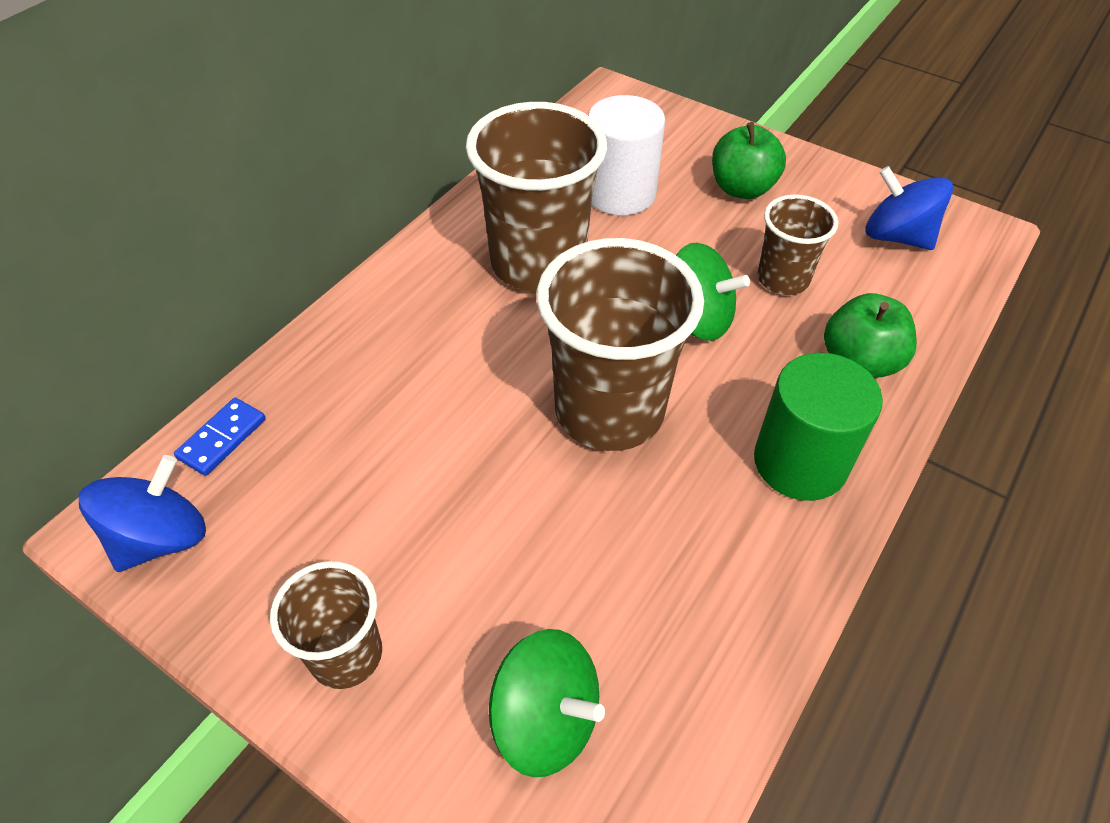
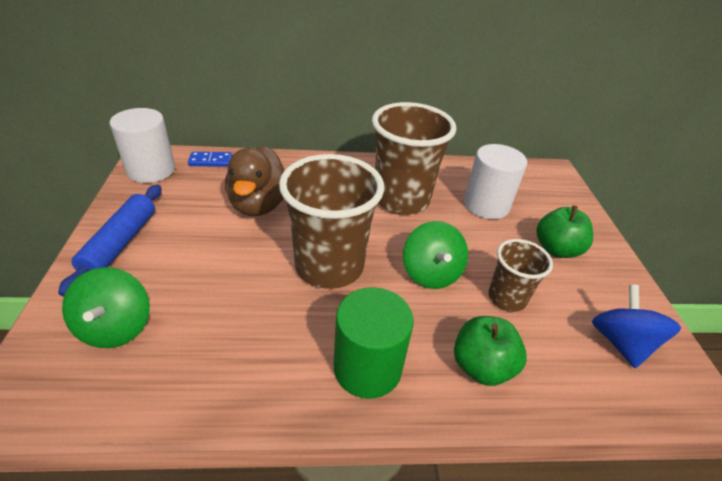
camera: 50 degrees right, 10 degrees down
blue spinning top [79,455,206,572] -> white cylinder [109,108,175,183]
brown cup [270,561,382,689] -> blue rolling pin [58,185,161,297]
none -> brown duck [225,146,285,216]

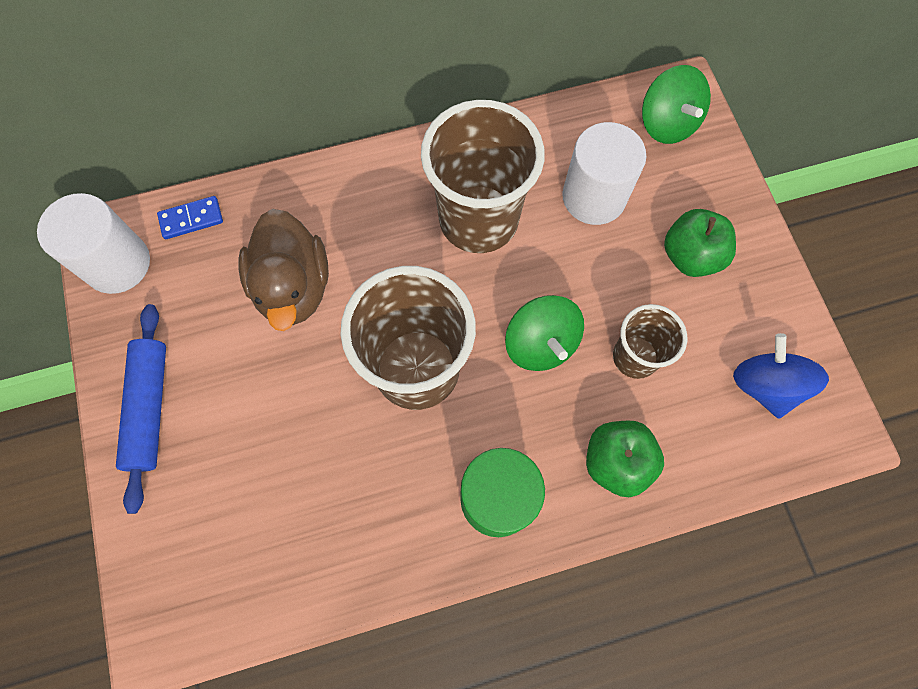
camera: 10 degrees left, 30 degrees up
green spinning top [62,267,150,348] -> green spinning top moved to [642,65,711,144]

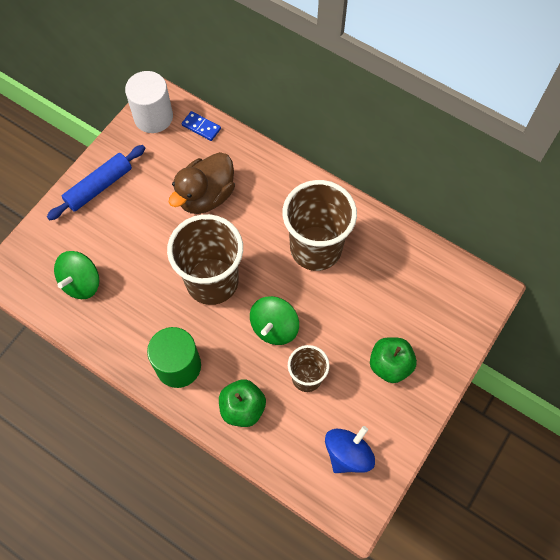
camera: 50 degrees right, 5 degrees down
white cylinder [562,122,646,225] -> none
green spinning top [642,65,711,144] -> green spinning top moved to [54,251,99,299]

